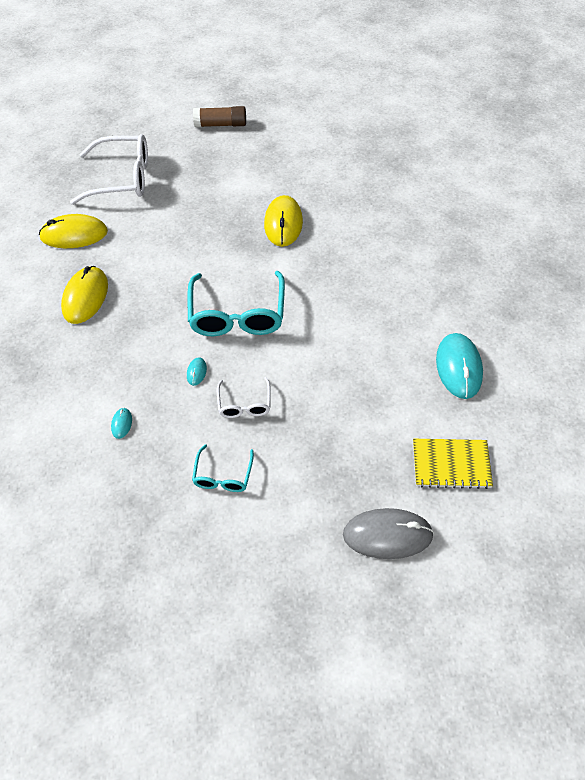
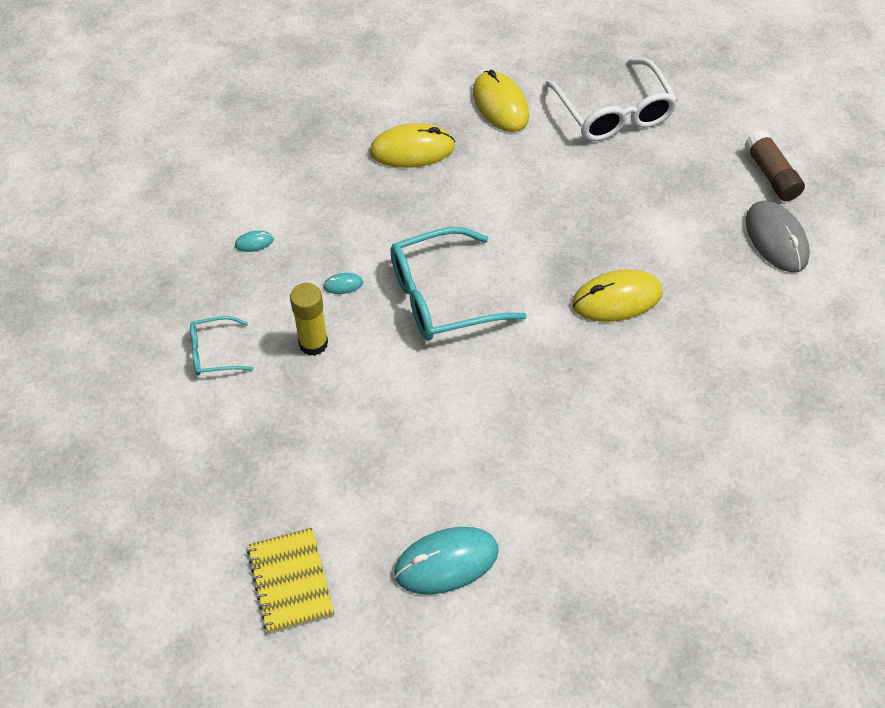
camera: 70 degrees right, 0 degrees up
white glasses [217,377,271,418] -> yellow glue stick [290,283,328,356]
grey mouse [343,508,434,559] -> grey mouse moved to [745,200,810,272]

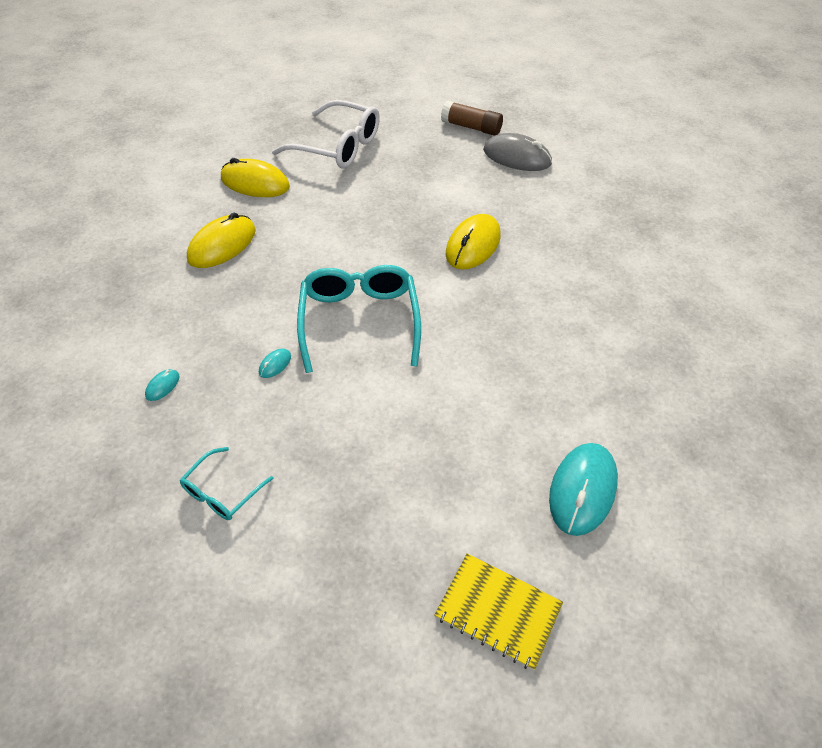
camera: 45 degrees left, 5 degrees down
yellow glue stick [290,283,328,356] -> none
turquoise glasses [390,227,527,341] -> turquoise glasses turned 150 degrees clockwise [297,265,421,373]

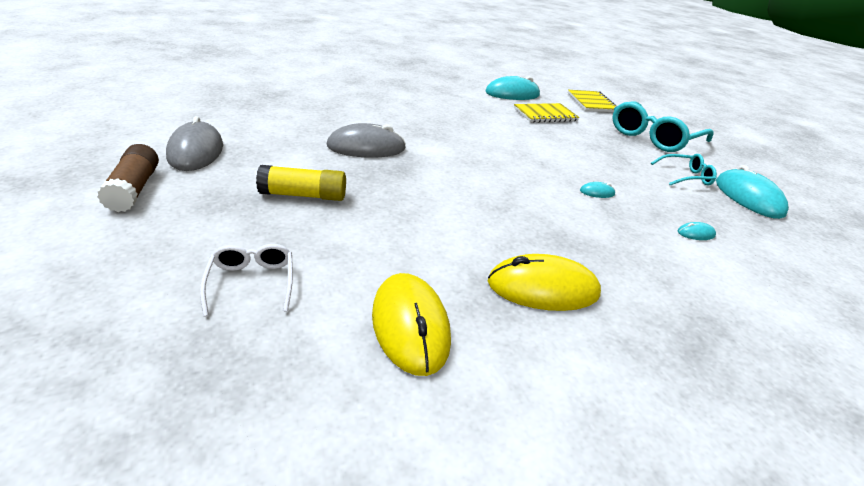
camera: 130 degrees left, 15 degrees down
white glasses [272,100,380,169] -> white glasses [200,244,293,317], size x0.51
turquoise glasses [297,265,421,373] -> turquoise glasses moved to [612,101,714,152]
yellow mouse [445,214,501,269] -> grey mouse [327,123,406,158]
none -> yellow glue stick [256,165,346,201]
none -> yellow notebook [514,103,580,123]
none -> turquoise mouse [716,165,789,219]

